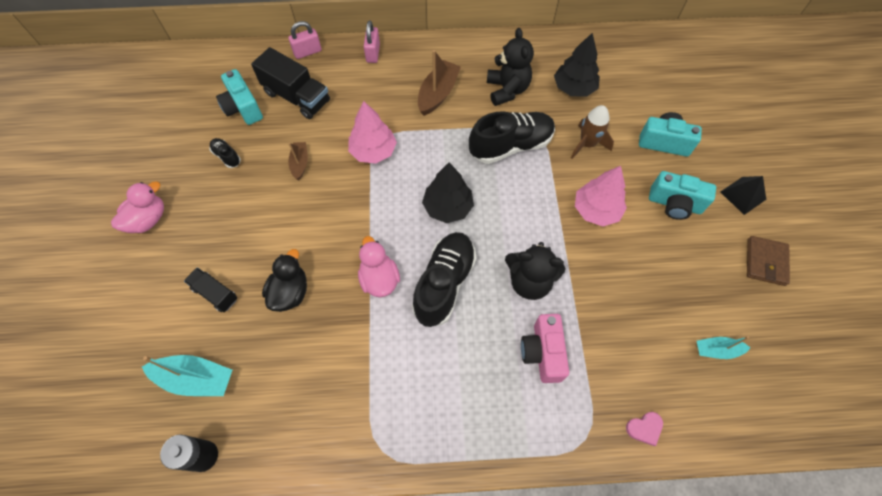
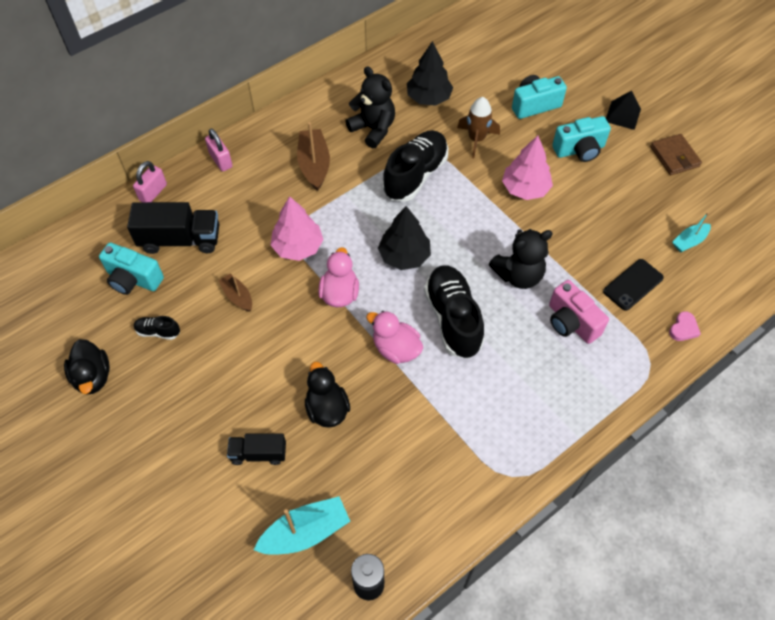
camera: 35 degrees left, 5 degrees down
pink duck [111,181,164,233] -> pink duck moved to [318,247,359,307]
none -> black duck [64,339,110,394]
none -> black phone [603,259,664,311]

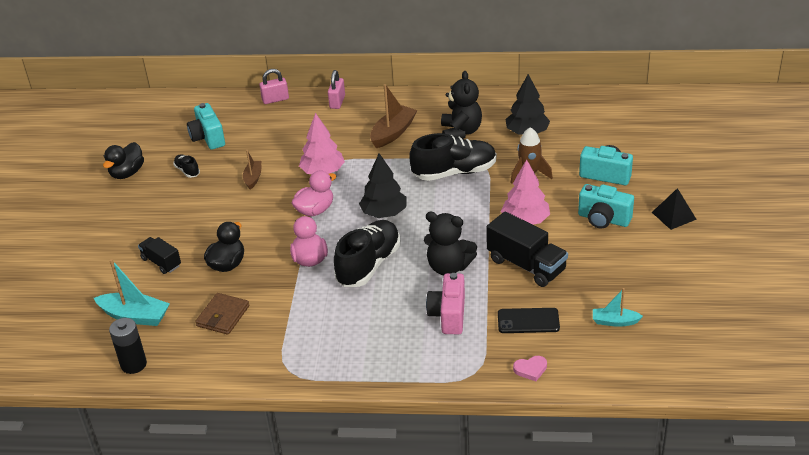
camera: 45 degrees right, 20 degrees down
black truck [127,202,219,254] -> black truck moved to [486,211,568,287]
brown wallet [650,134,702,175] -> brown wallet moved to [195,293,249,335]

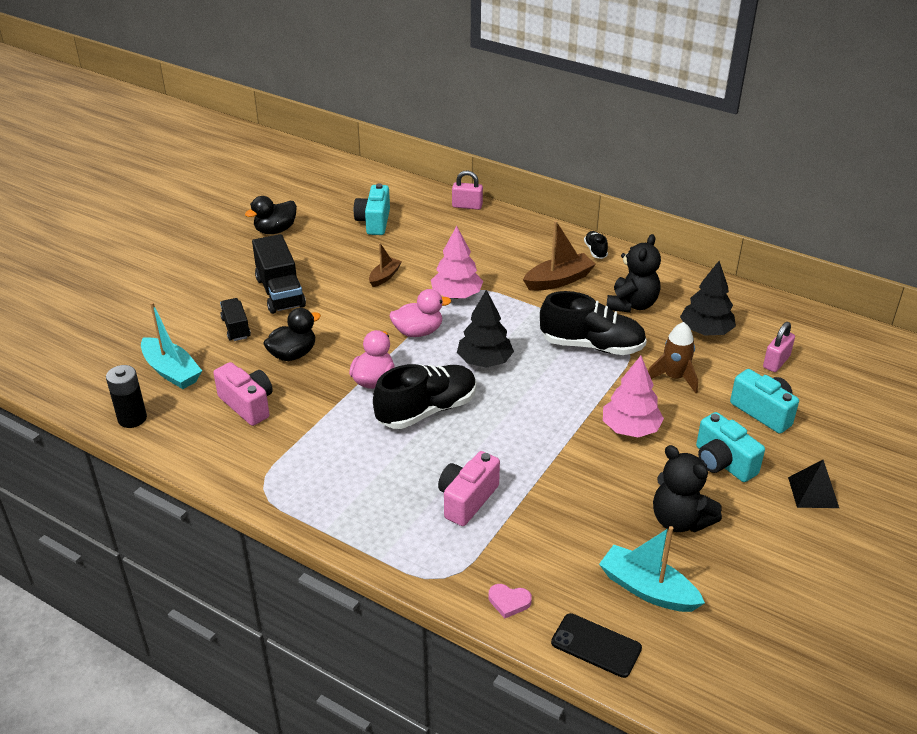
camera: 25 degrees right, 0 degrees up
black shoe [173,154,200,178] -> black shoe moved to [584,231,608,259]
brown wallet [195,293,249,335] -> pink camera [213,362,273,426]
pink padlock [328,70,345,109] -> pink padlock moved to [763,322,795,372]
black teddy bear [424,212,477,276] -> black teddy bear moved to [653,445,722,532]
black truck [486,211,568,287] -> black truck moved to [252,234,306,314]
black phone [498,308,560,333] -> black phone moved to [551,613,642,678]
turquoise boat [593,288,643,327] -> turquoise boat [599,526,705,612], size x1.67

